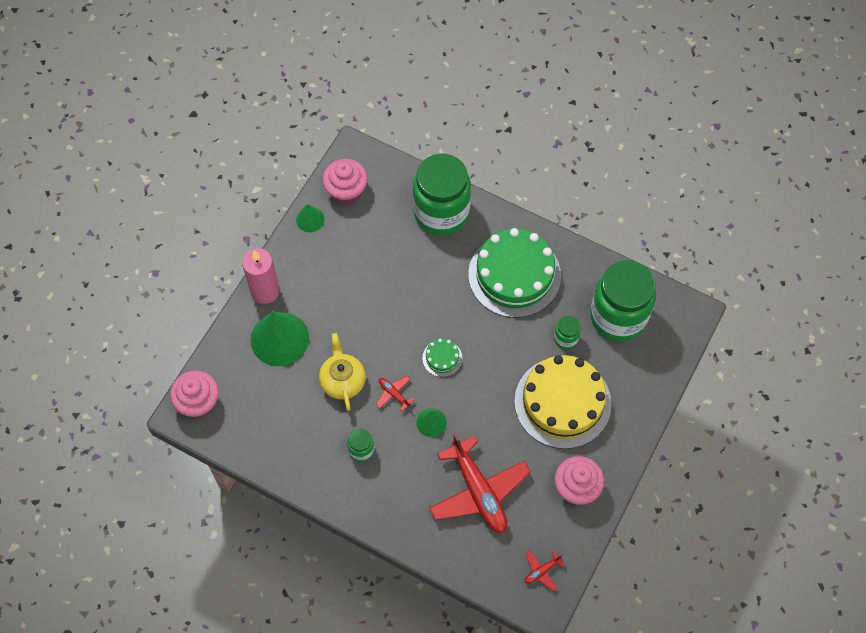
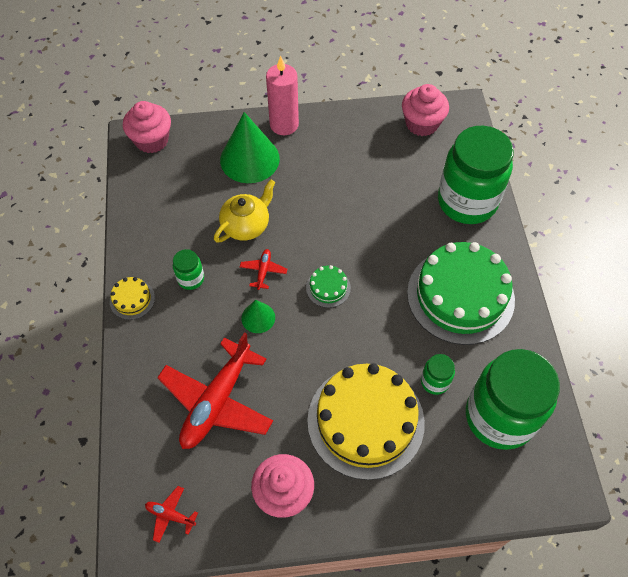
camera: 55 degrees right, 5 degrees down
green cone [296,204,325,232] -> none
none -> yellow cake [110,277,155,320]

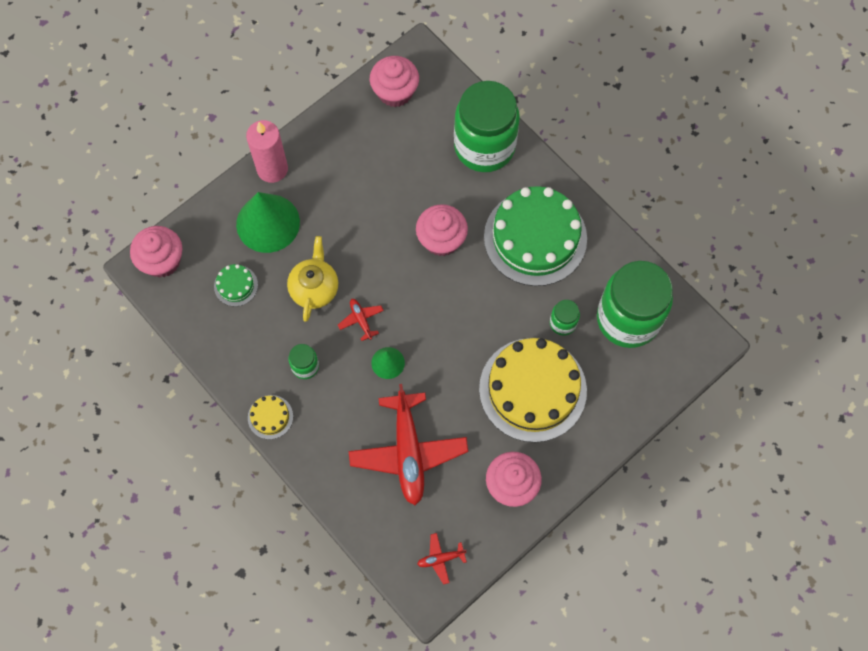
camera: 35 degrees left, 10 degrees up
green cake [306,265,351,308] -> green cake moved to [214,264,258,306]
none -> pink cupcake [416,204,468,256]

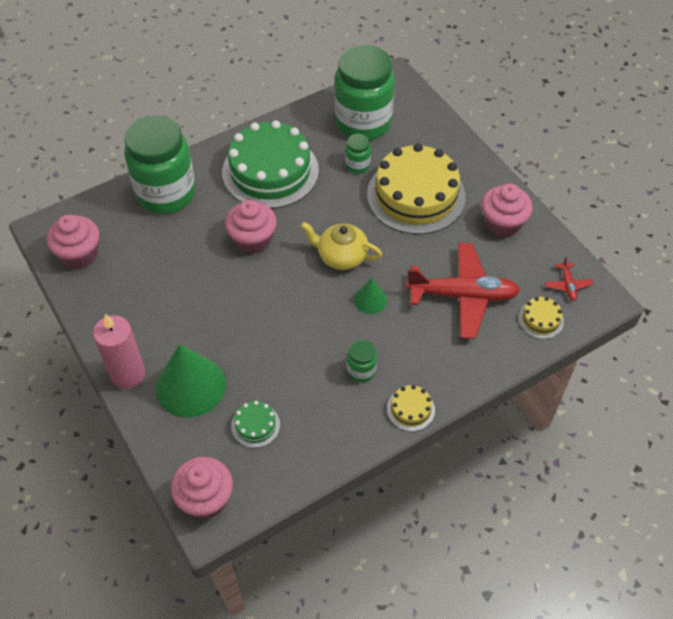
camera: 80 degrees left, 15 degrees down
yellow teapot [287,236,338,322] -> yellow teapot moved to [301,222,382,270]
red plane [338,299,384,341] -> none
none -> yellow cake [518,297,564,339]

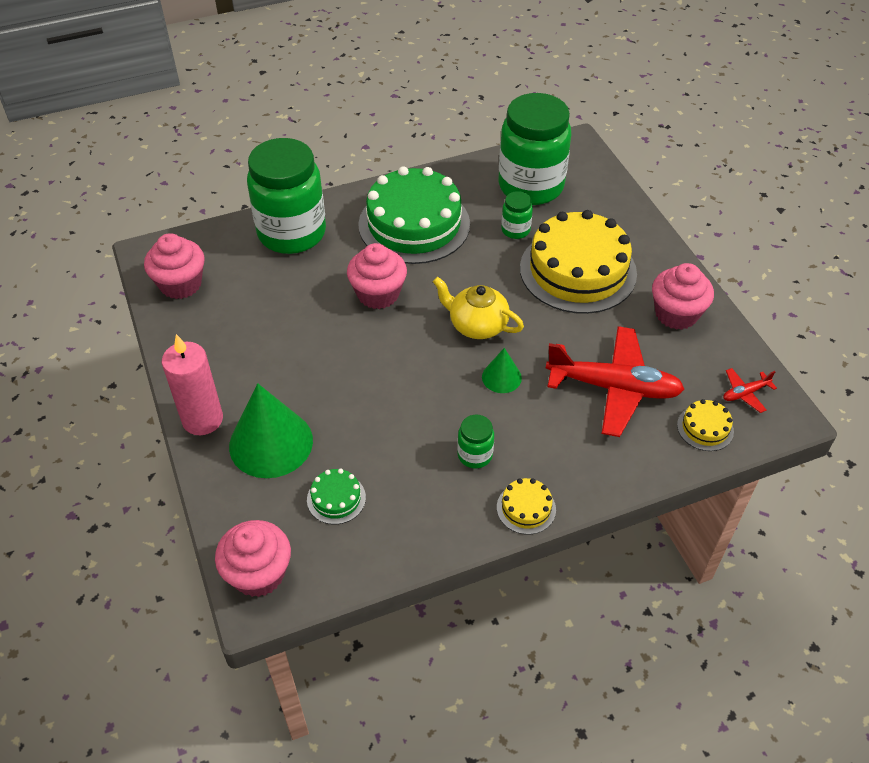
camera: 10 degrees right, 5 degrees down
red plane [545,256,593,301] -> red plane turned 60 degrees clockwise [723,368,777,413]

